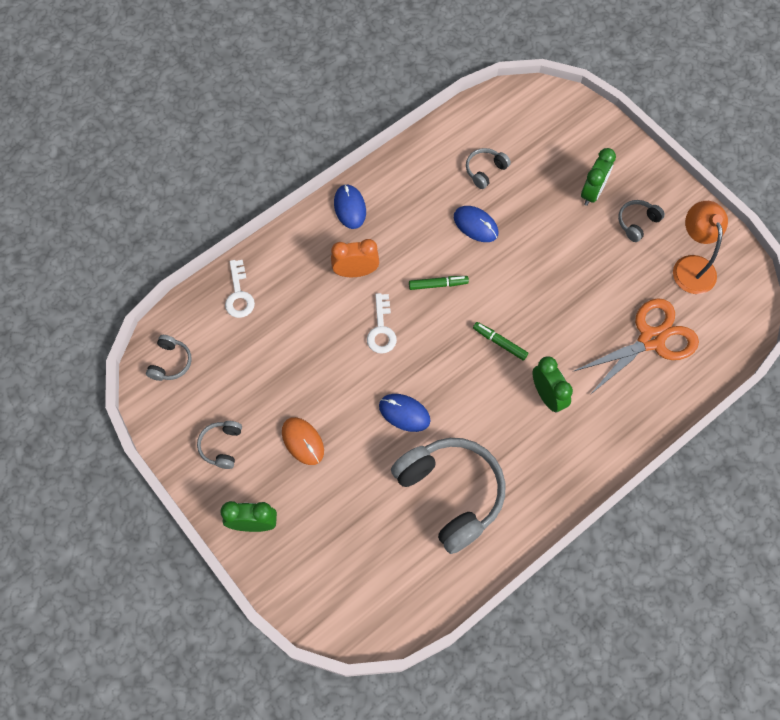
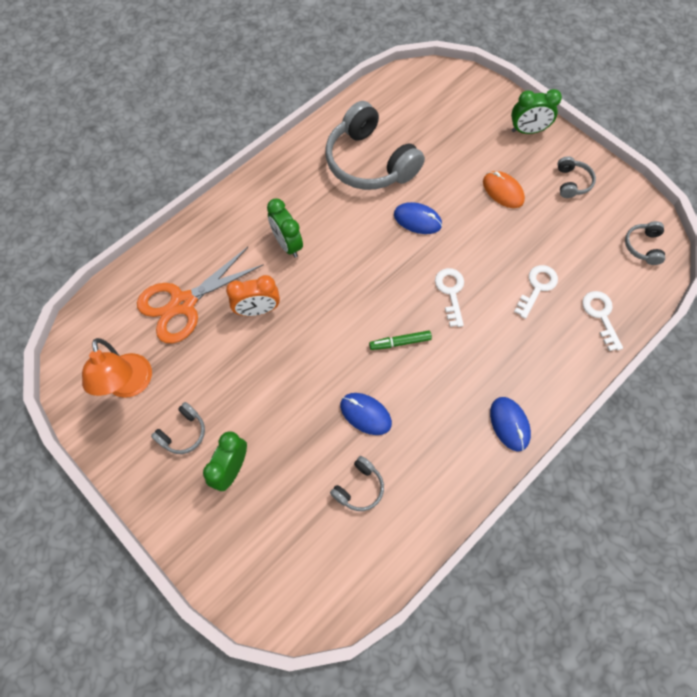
camera: 175 degrees right, 0 degrees up
orange clock [331,239,379,277] -> orange clock moved to [226,275,280,316]
green marker [473,322,528,361] -> none
none -> white key [514,265,558,319]

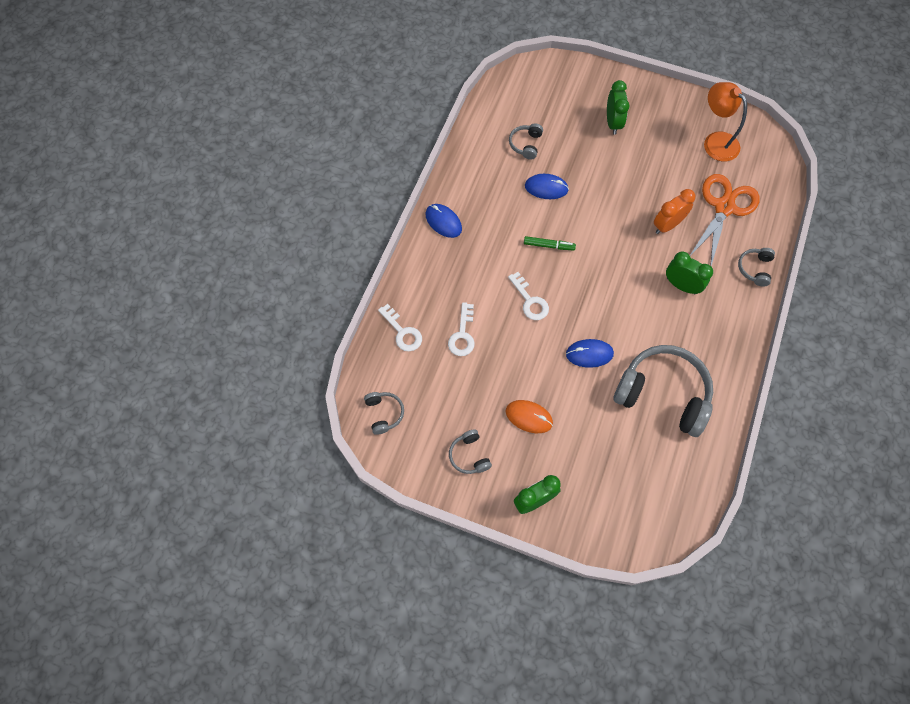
camera: 155 degrees right, 0 degrees up
grey headphones [151,402,205,454] -> grey headphones moved to [738,248,775,287]
green marker [369,330,432,350] -> green marker turned 45 degrees clockwise [524,236,576,250]

